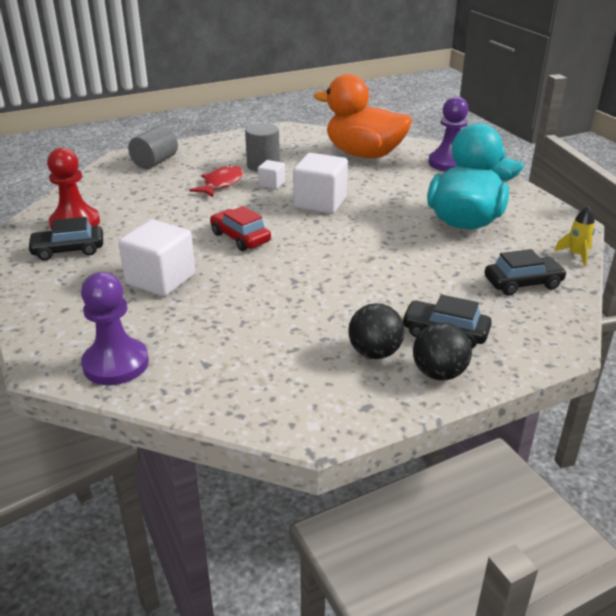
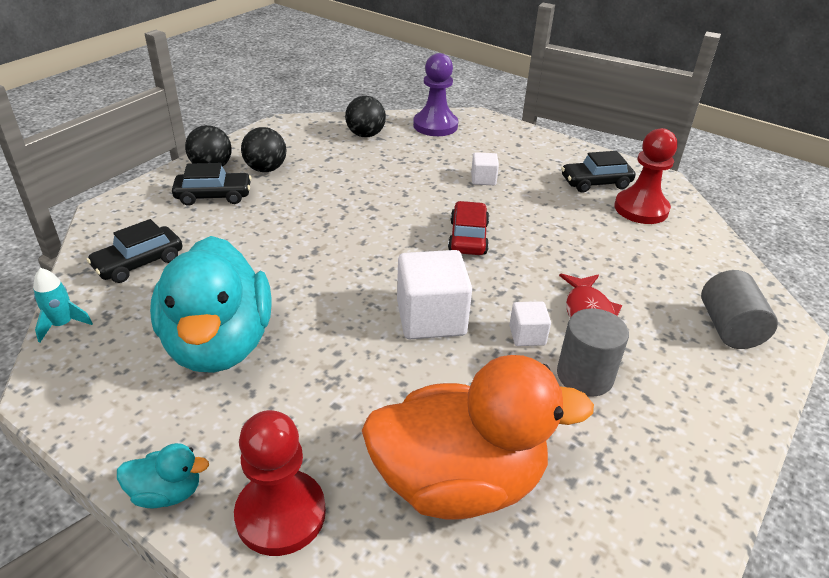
camera: 150 degrees right, 5 degrees up
black car [27,217,103,261] -> black car turned 150 degrees counterclockwise [561,151,636,193]
white cube [118,220,195,297] -> white cube [471,152,499,185], size x0.51
red car [210,206,271,251] -> red car turned 105 degrees counterclockwise [448,201,489,255]
purple pawn [428,96,469,172] -> red pawn [234,410,326,556]
yellow rocket [554,206,595,267] -> turquoise rocket [33,268,93,343]
none -> black ball [345,96,386,137]

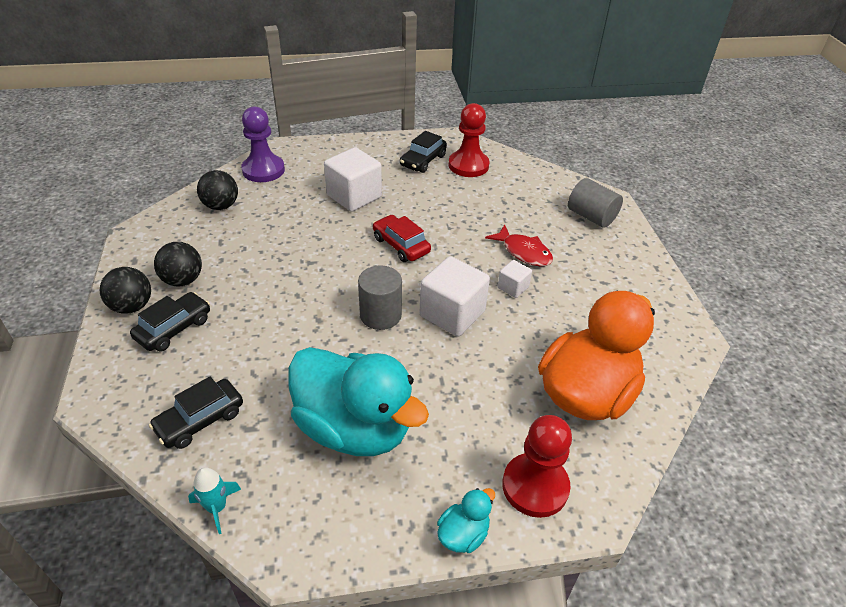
camera: 45 degrees left, 5 degrees up
black car [87,219,183,283] -> black car turned 45 degrees clockwise [149,377,243,449]
white cube [471,152,499,185] -> white cube [324,147,382,212], size x1.98
grey cylinder [557,308,629,397] -> grey cylinder moved to [358,266,402,330]

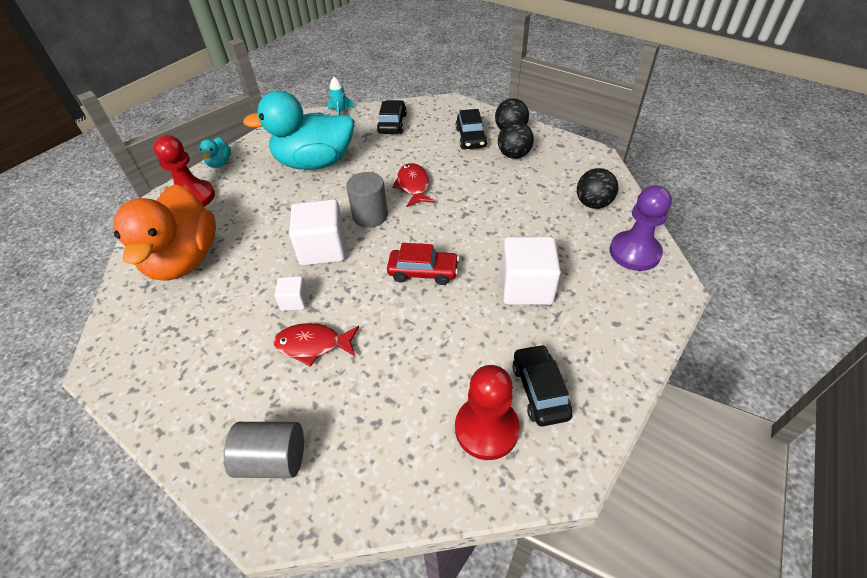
camera: 140 degrees right, 5 degrees up
none -> red fish [392,163,435,207]

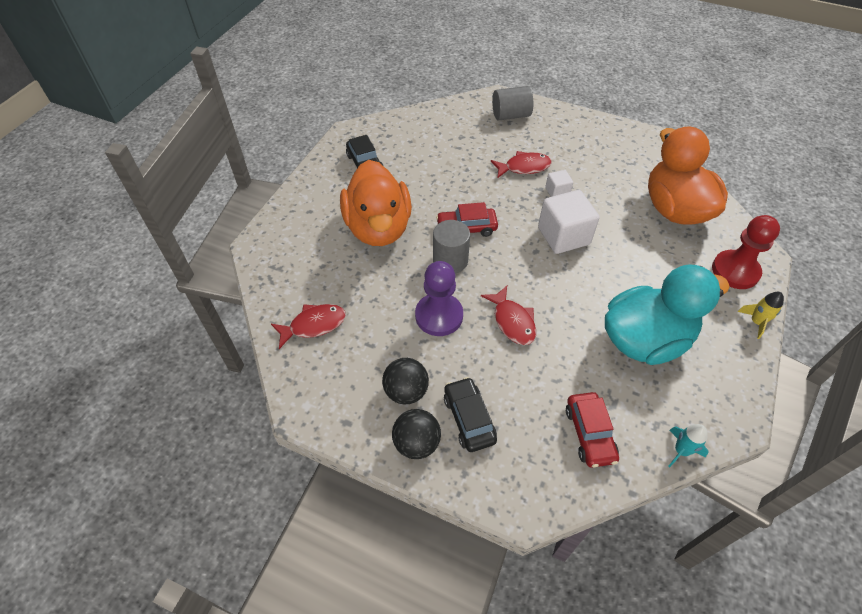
camera: 165 degrees right, 5 degrees up
turquoise duck [199,137,231,168] -> yellow rocket [738,292,784,339]
grey cylinder [346,172,388,228] -> grey cylinder moved to [433,220,470,274]
black car [377,100,407,134] -> red car [566,392,619,468]
red pawn [455,365,520,460] -> none
white cube [501,237,561,305] -> orange duck [340,160,412,246]
black ball [577,168,618,209] -> red fish [271,304,346,349]
purple pawn [610,185,672,271] -> purple pawn moved to [415,261,463,336]

